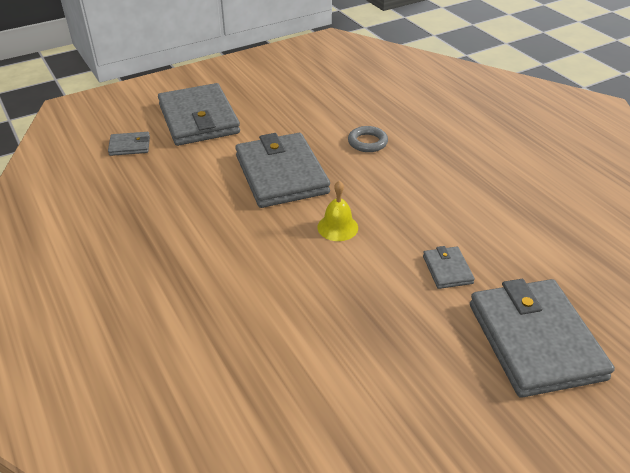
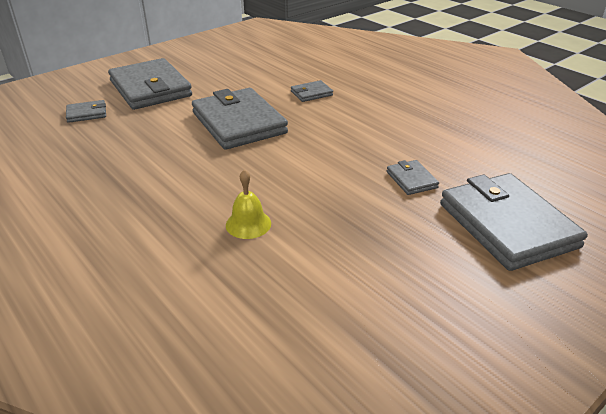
camera: 10 degrees left, 5 degrees down
yellow bell [317,181,358,241] -> yellow bell moved to [226,169,271,239]
grey ring [348,126,388,152] -> grey wallet [291,80,333,102]

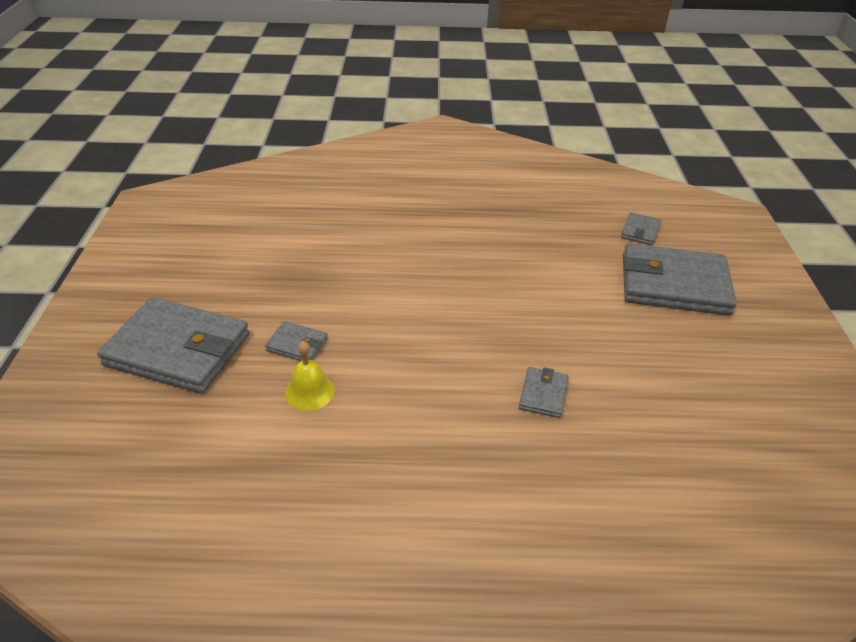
camera: 130 degrees right, 5 degrees up
grey wallet [192,88,288,150] -> none
yellow bell [226,169,271,239] -> yellow bell moved to [285,341,335,411]

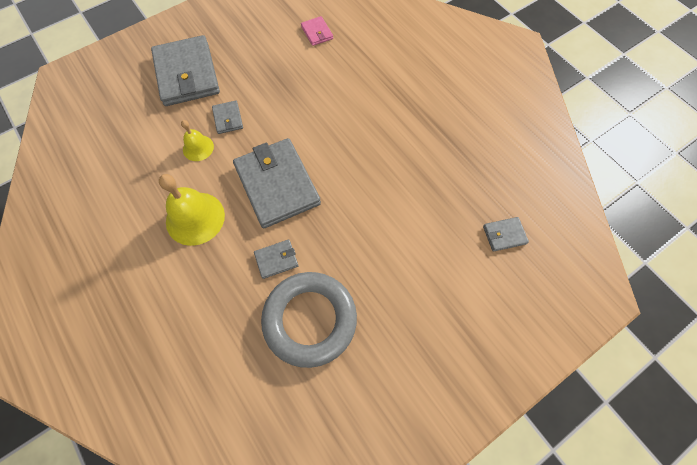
camera: 55 degrees right, 25 degrees up
grey wallet [623,243,737,316] -> grey wallet moved to [233,138,321,228]
none -> yellow bell [159,174,225,246]
none -> grey ring [261,272,357,368]
none -> pink wallet [301,16,333,46]

